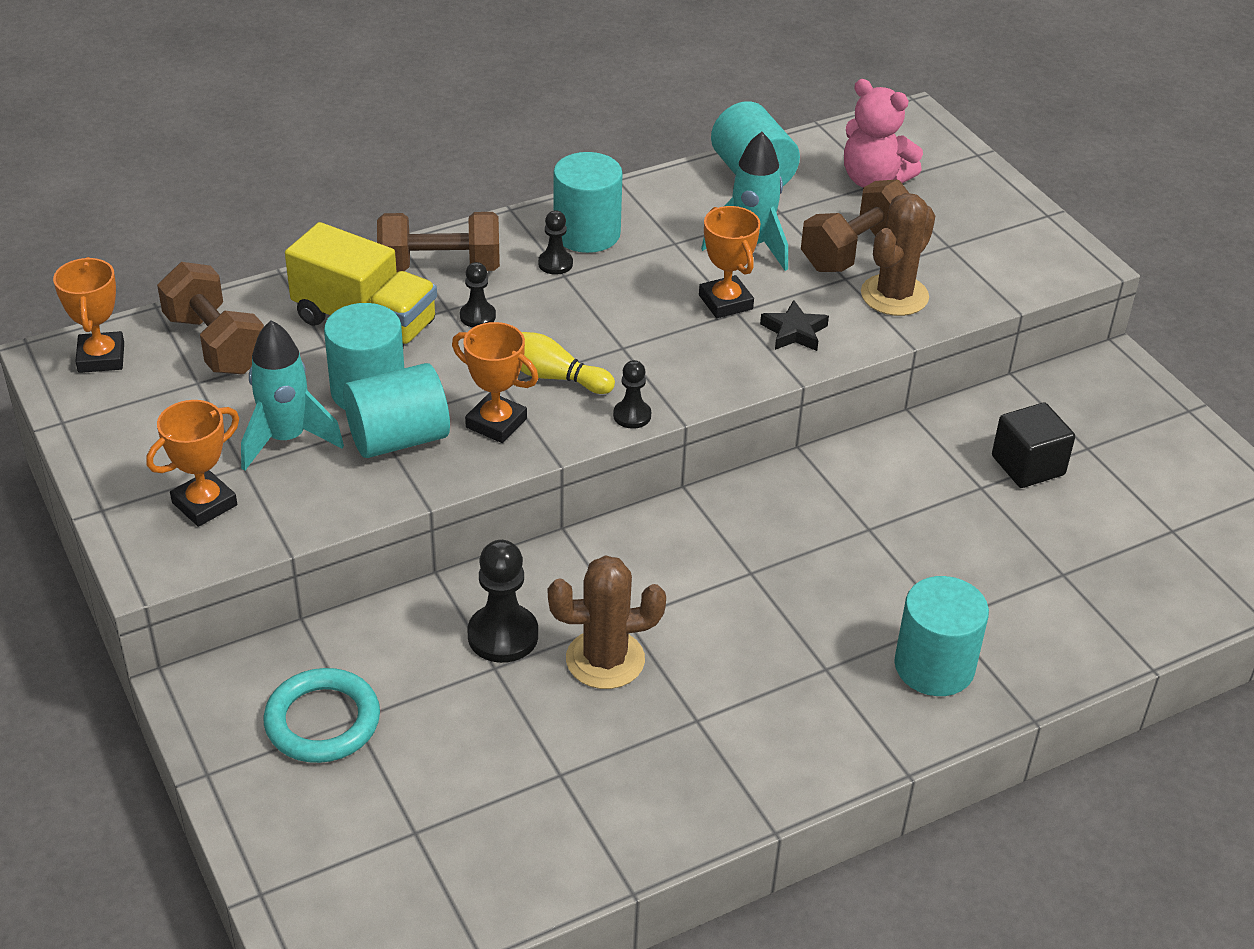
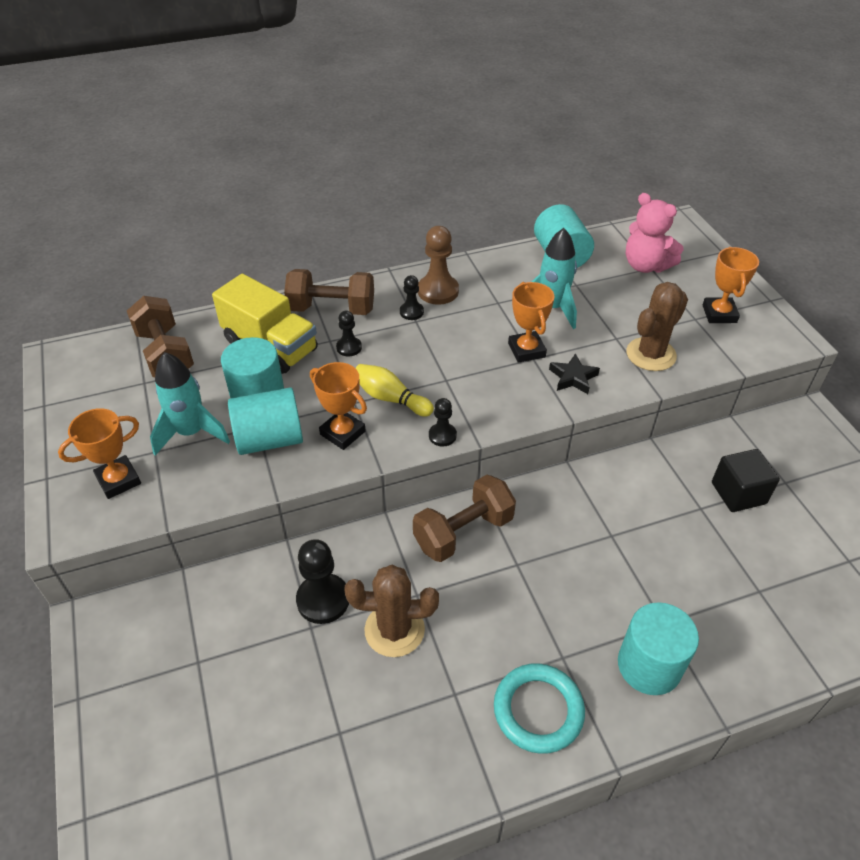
camera: 10 degrees right, 5 degrees up
orange trophy [53,257,124,373] -> orange trophy moved to [703,247,759,323]
turquoise ring [263,668,380,763] -> turquoise ring moved to [494,663,585,754]
turquoise cylinder [553,152,623,253] -> brown pawn [418,226,459,305]
brown dumbbell [801,179,909,272] -> brown dumbbell moved to [413,475,516,562]

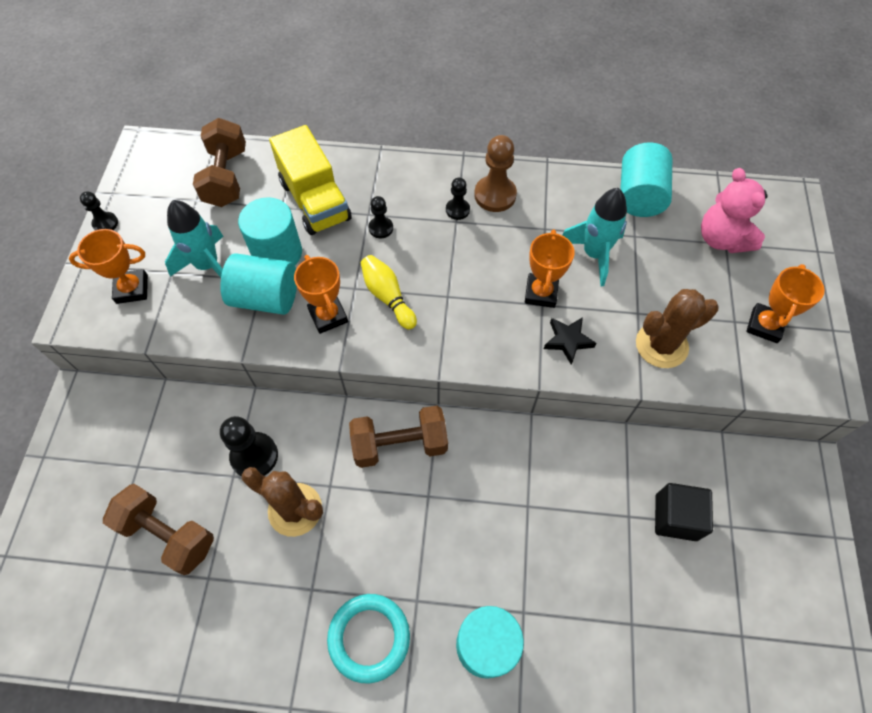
camera: 25 degrees right, 15 degrees up
brown dumbbell [284,269,374,315] -> brown dumbbell moved to [103,484,214,575]
black pawn [429,398,457,446] -> black pawn moved to [80,191,118,230]

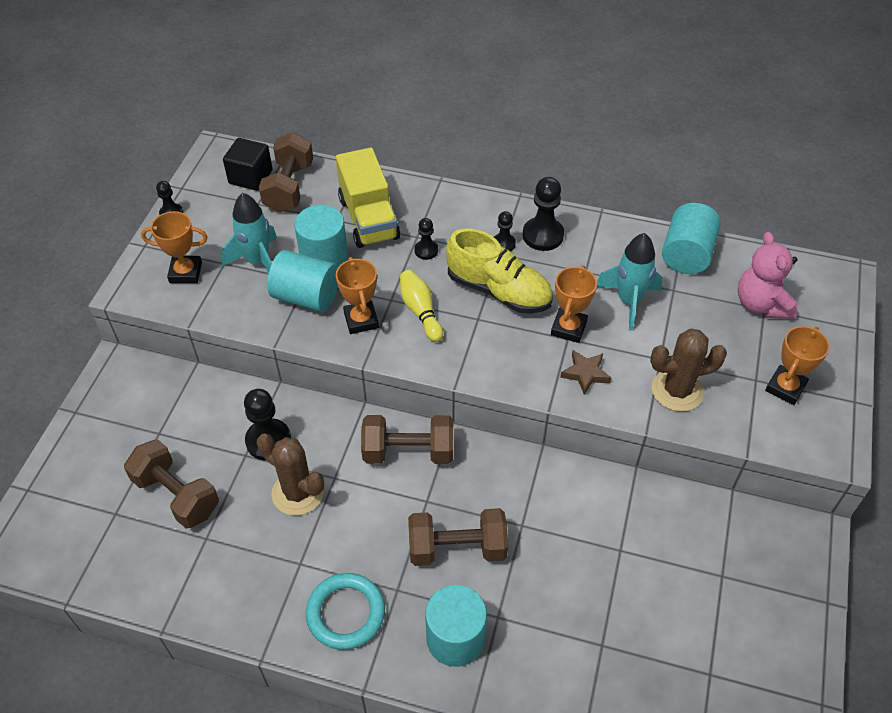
camera: 10 degrees right, 10 degrees down
brown pawn [474,135,517,212] -> black pawn [522,177,564,251]
black star [544,317,596,365] -> brown star [560,350,611,395]
black cube [655,483,713,541] -> black cube moved to [223,138,273,191]
none -> brown dumbbell [408,508,508,566]
none -> yellow shoe [446,228,553,313]

